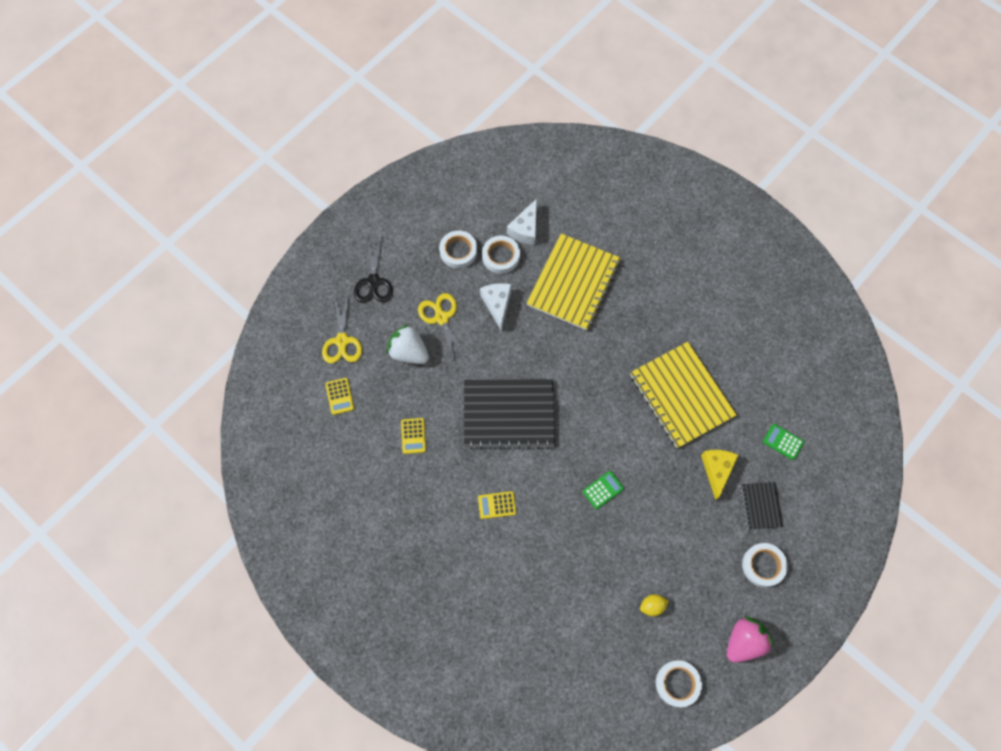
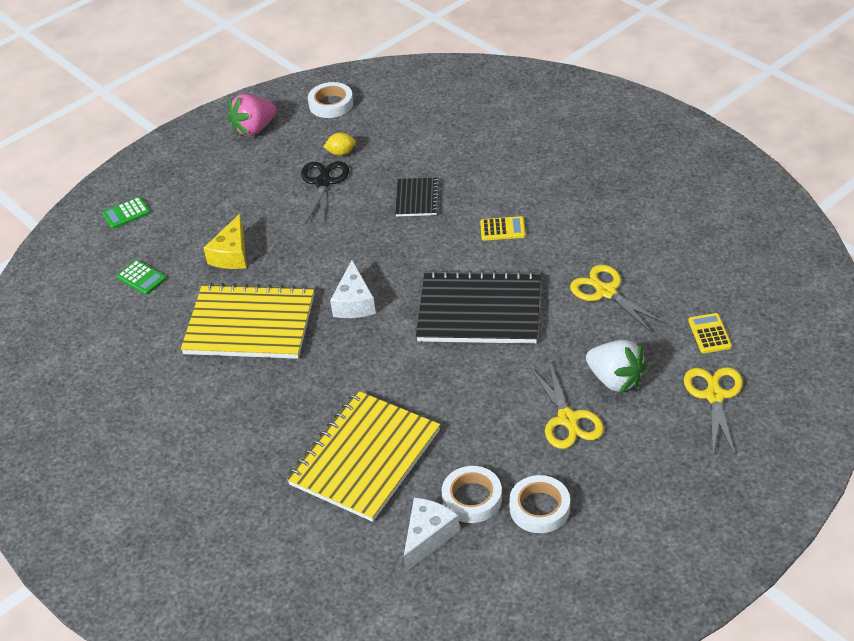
camera: 170 degrees left, 25 degrees down
black scissors [354,234,393,303] -> black scissors moved to [301,162,349,224]
yellow calculator [401,418,426,454] -> yellow scissors [570,265,666,333]
white cheese [480,283,512,331] -> white cheese moved to [330,260,376,318]
green calculator [583,471,624,509] -> green calculator moved to [102,197,150,229]
yellow notebook [630,342,736,448] -> yellow notebook turned 60 degrees counterclockwise [181,282,314,359]
black notebook [740,482,783,530] -> black notebook moved to [395,178,440,216]
white tape [742,543,788,587] -> none

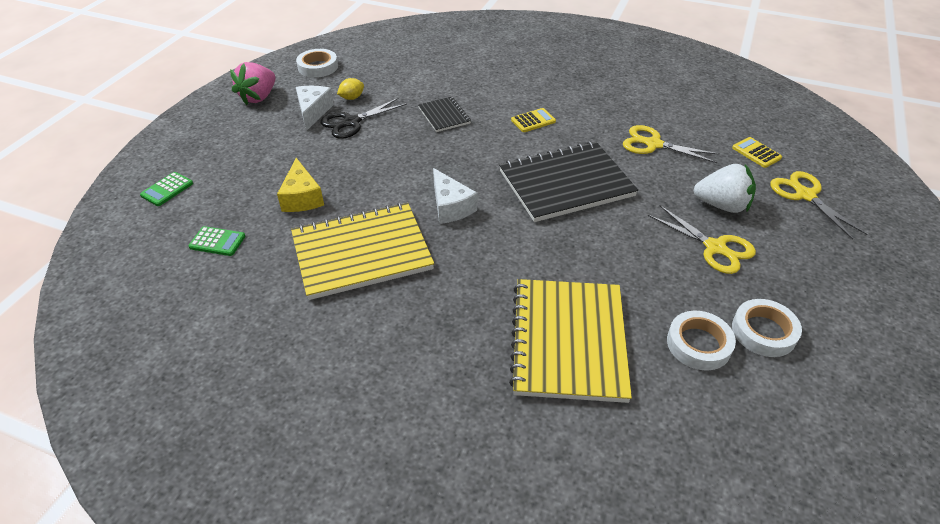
camera: 30 degrees left, 0 degrees up
black scissors [301,162,349,224] -> black scissors turned 105 degrees counterclockwise [320,98,407,139]
white cheese [404,497,460,572] -> white cheese moved to [296,86,334,131]

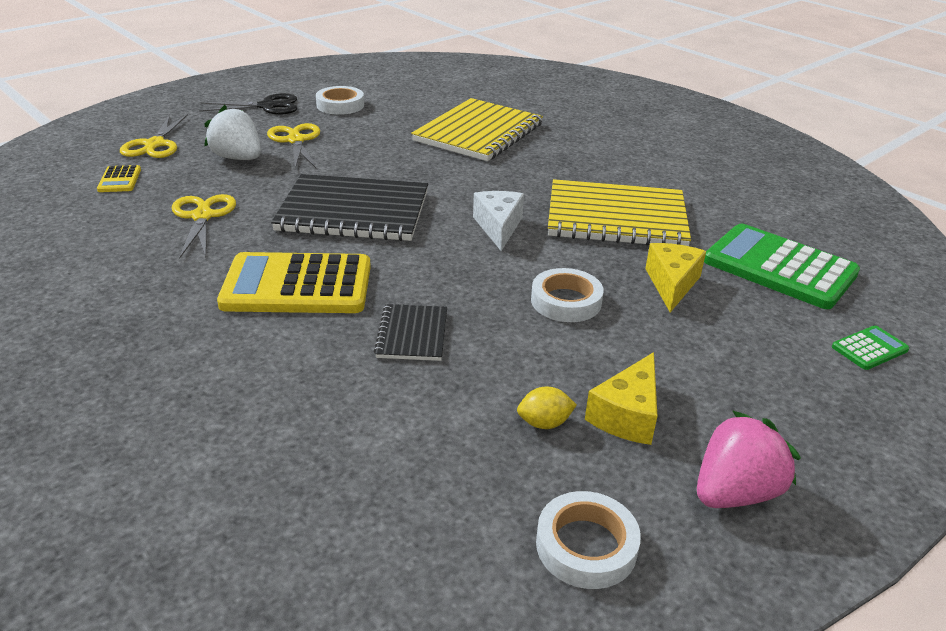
camera: 155 degrees left, 10 degrees down
green calculator [188,226,246,256] -> green calculator [704,224,860,309], size x2.28
white cheese [296,86,334,131] -> yellow cheese [585,352,657,445]
black scissors [320,98,407,139] -> black scissors moved to [199,93,297,115]
yellow calculator [511,108,556,132] -> yellow calculator [217,252,371,313], size x2.28
yellow scissors [623,125,720,163] -> yellow scissors turned 150 degrees counterclockwise [172,194,236,258]
white tape [667,311,736,370] -> white tape moved to [531,268,604,322]

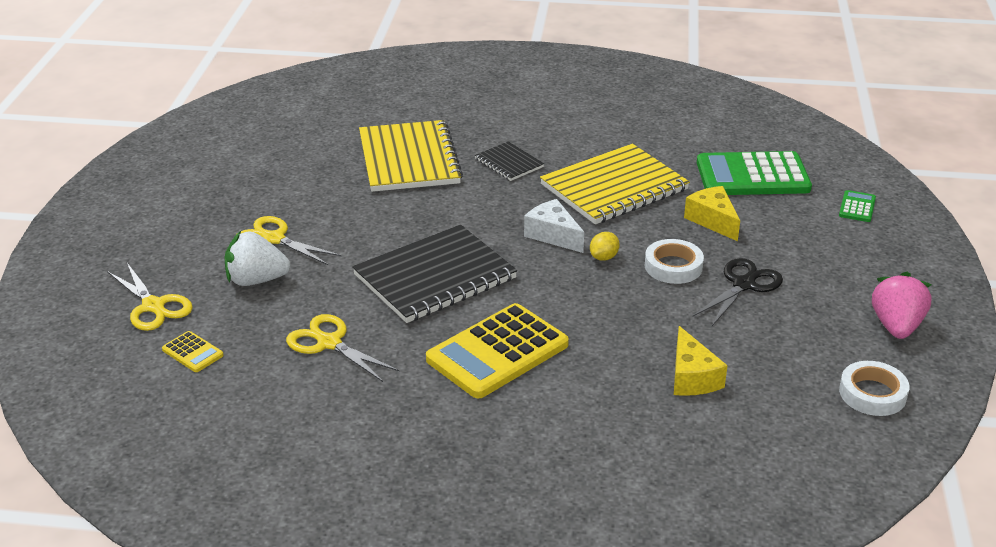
camera: 40 degrees left, 0 degrees up
black scissors [199,93,297,115] -> black scissors moved to [692,258,783,326]
white tape [316,86,364,115] -> none
black notebook [374,304,447,361] -> black notebook moved to [475,142,544,181]
yellow lemon [517,387,577,429] -> yellow lemon moved to [590,232,620,261]
yellow cheese [585,352,657,445] -> yellow cheese moved to [674,326,728,396]

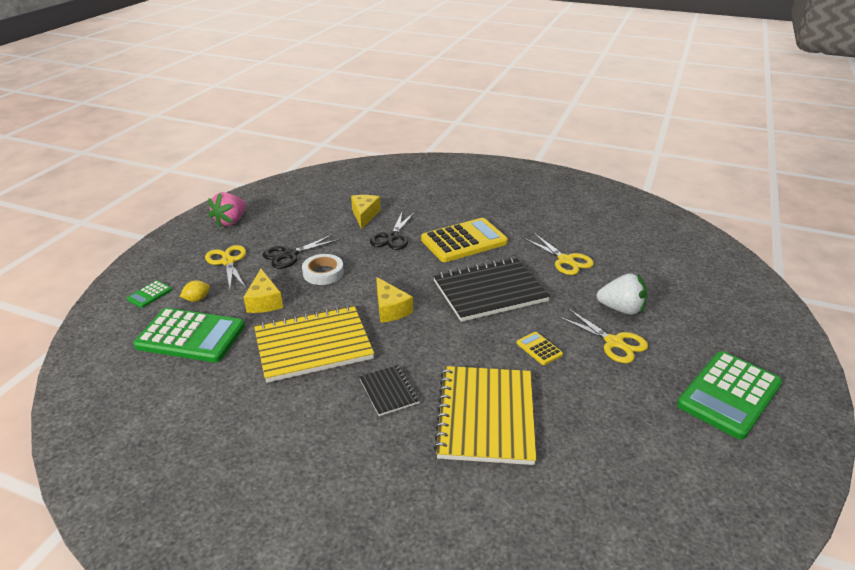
camera: 165 degrees left, 0 degrees up
yellow scissors [107,263,193,331] -> yellow scissors moved to [205,245,246,288]
yellow calculator [162,331,224,372] -> yellow calculator moved to [517,332,563,365]
white cheese [524,199,584,253] -> yellow cheese [376,277,413,323]
yellow lemon [590,232,620,261] -> yellow lemon moved to [180,280,210,302]
white tape [839,361,909,416] -> none
none -> black scissors [370,212,415,250]
none -> green calculator [677,351,782,440]

